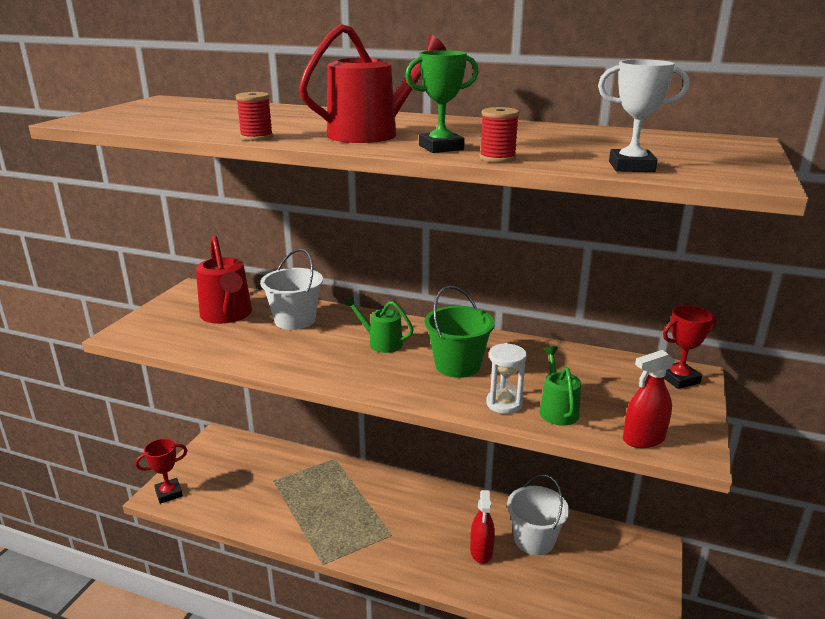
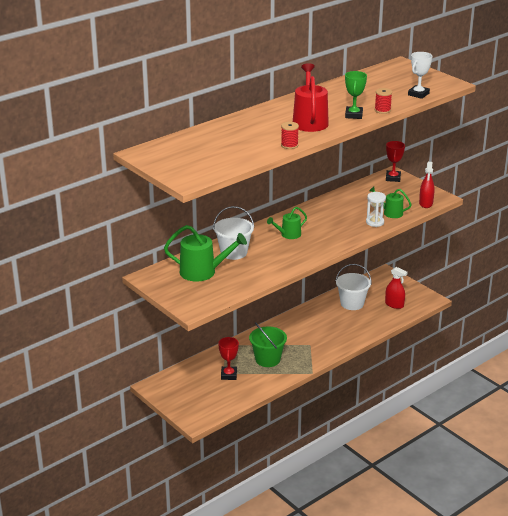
camera: 60 degrees left, 5 degrees up
red trophy [135,438,187,504] -> red trophy moved to [218,337,239,380]
red watering can [196,235,252,324] -> green watering can [164,225,247,281]
green bucket [424,286,495,378] -> green bucket moved to [249,322,287,367]
red spray bottle [470,490,495,564] -> red spray bottle moved to [385,267,408,309]

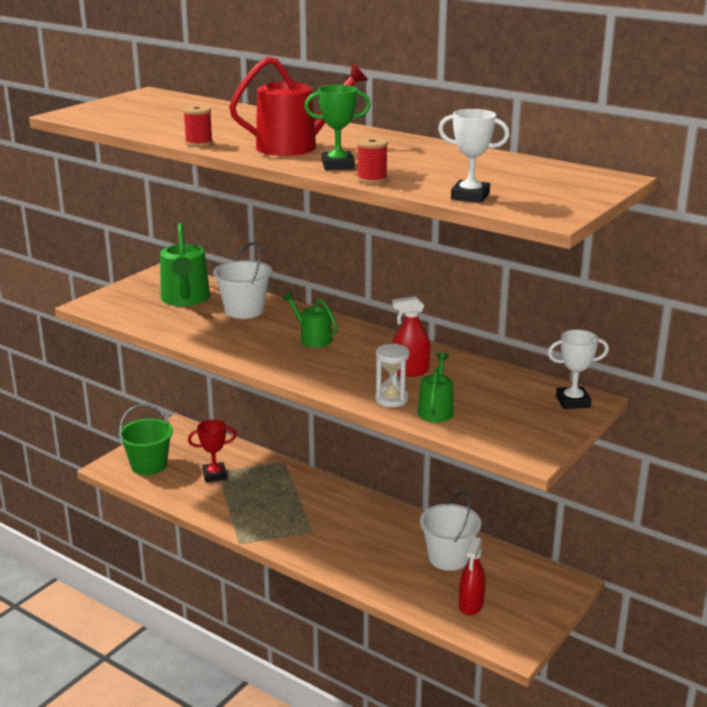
camera: 75 degrees right, 5 degrees down
green bucket [249,322,287,367] -> green bucket moved to [119,404,173,475]
red trophy [386,141,405,182] -> white trophy [548,329,609,409]
red spray bottle [419,162,435,208] -> red spray bottle moved to [392,296,430,377]

